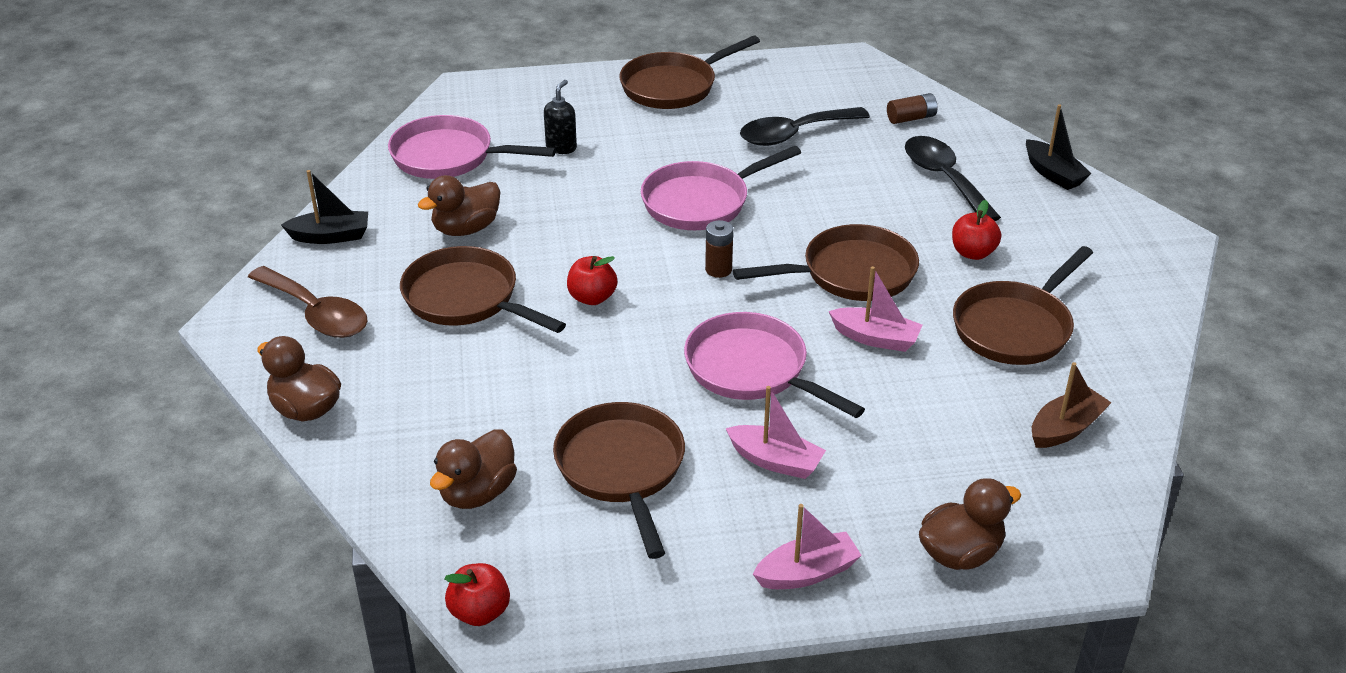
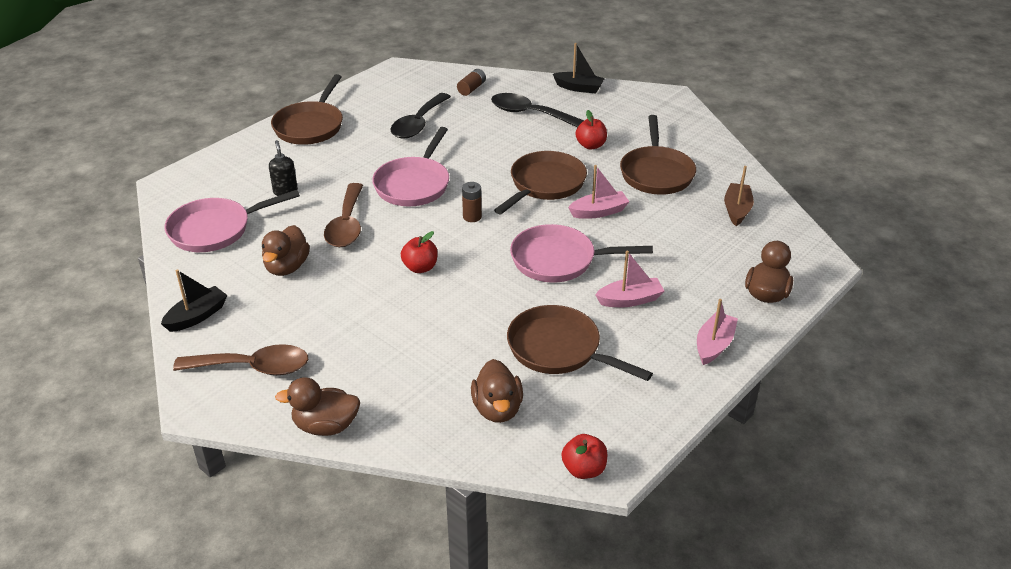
camera: 40 degrees left, 0 degrees up
brown pan [400,246,566,333] -> none
none -> brown spoon [324,183,363,247]

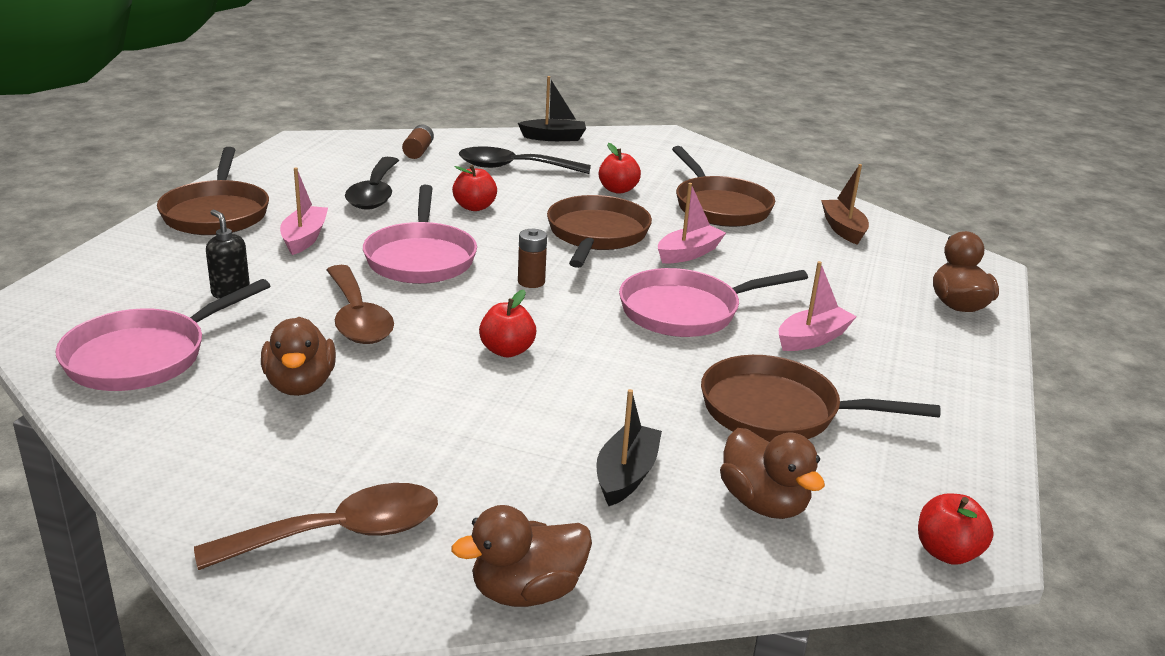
camera: 25 degrees left, 10 degrees down
black boat [161,269,228,332] -> black boat moved to [596,389,662,506]
pink boat [697,299,738,365] -> pink boat moved to [280,167,328,255]
none -> red apple [452,165,497,211]

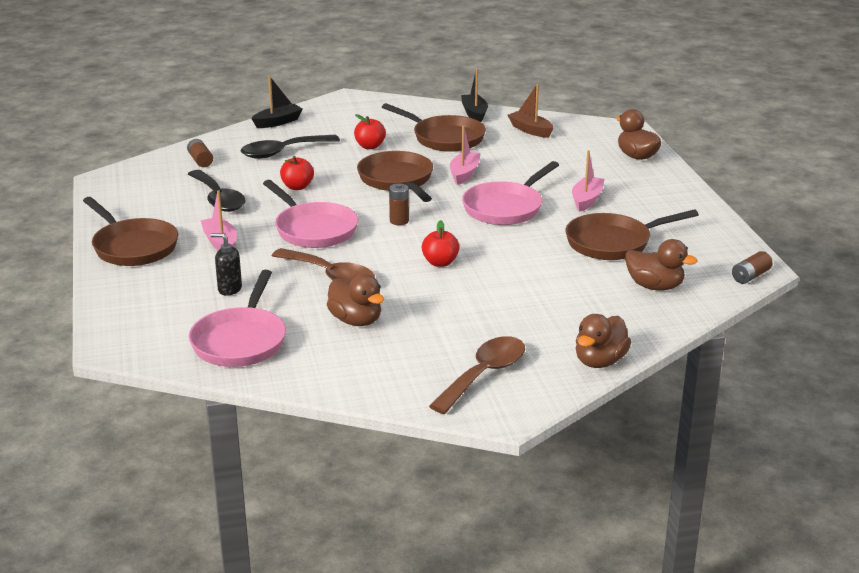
camera: 30 degrees left, 0 degrees up
black boat [596,389,662,506] -> black boat moved to [461,69,488,122]
red apple [918,493,994,565] -> brown battery [732,251,773,284]

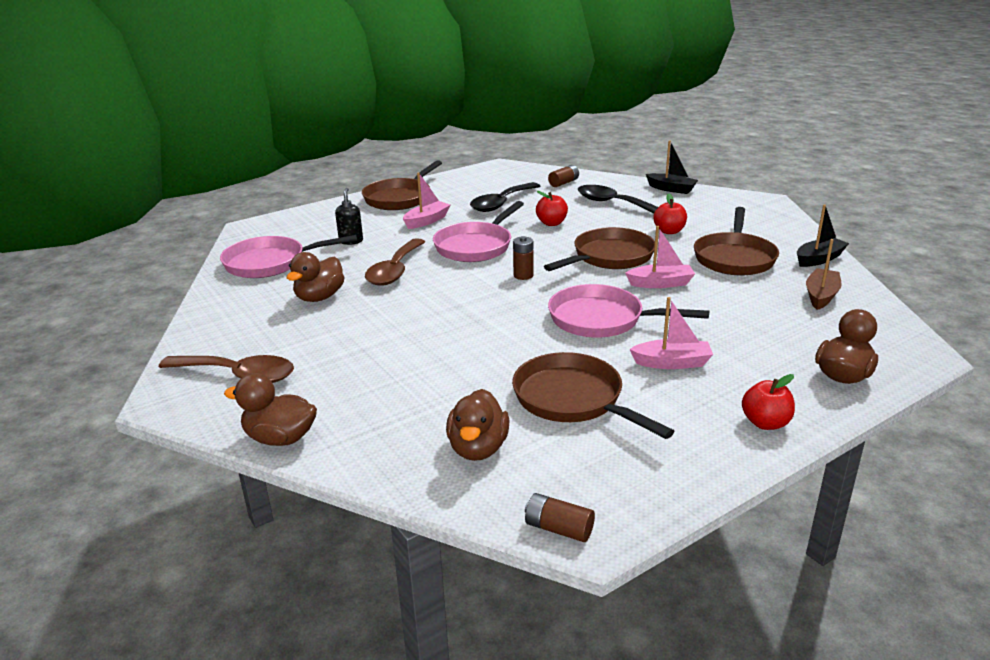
camera: 70 degrees right, 0 degrees up
red apple [422,220,459,267] -> red apple moved to [742,374,795,430]

